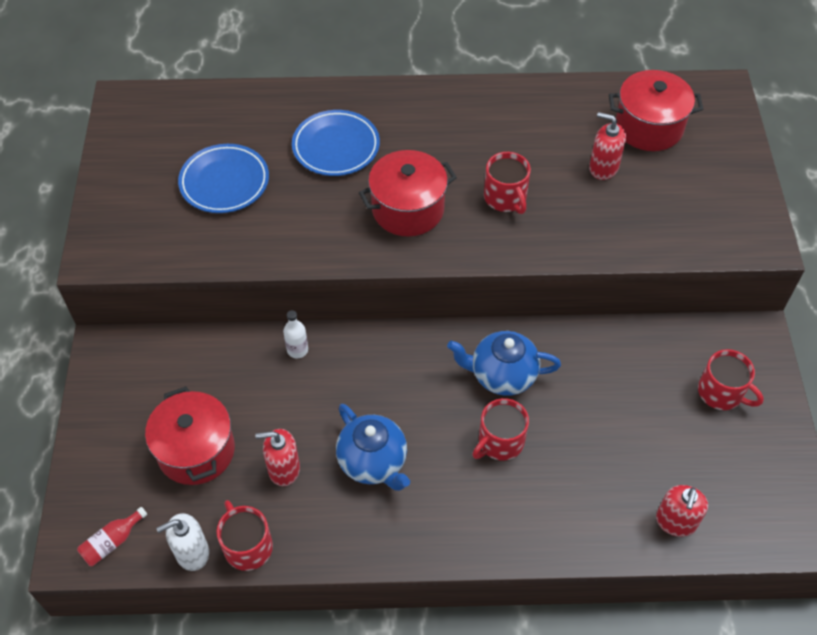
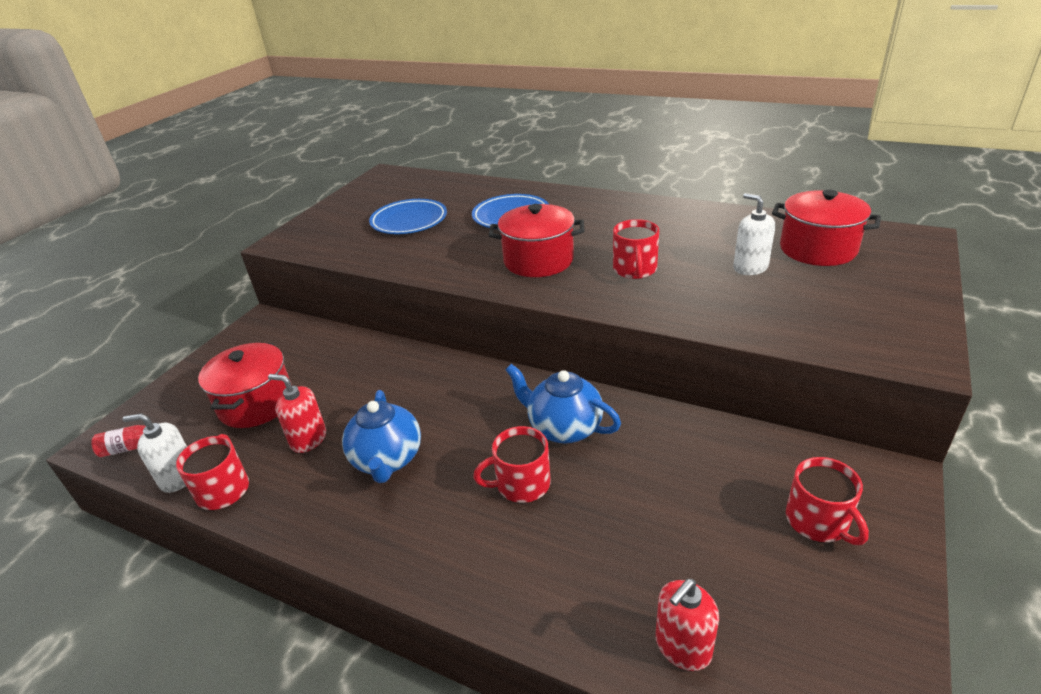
camera: 30 degrees right, 20 degrees down
white bottle [283,310,308,358] -> none
red soap dispenser [589,112,626,180] -> white soap dispenser [733,193,775,275]

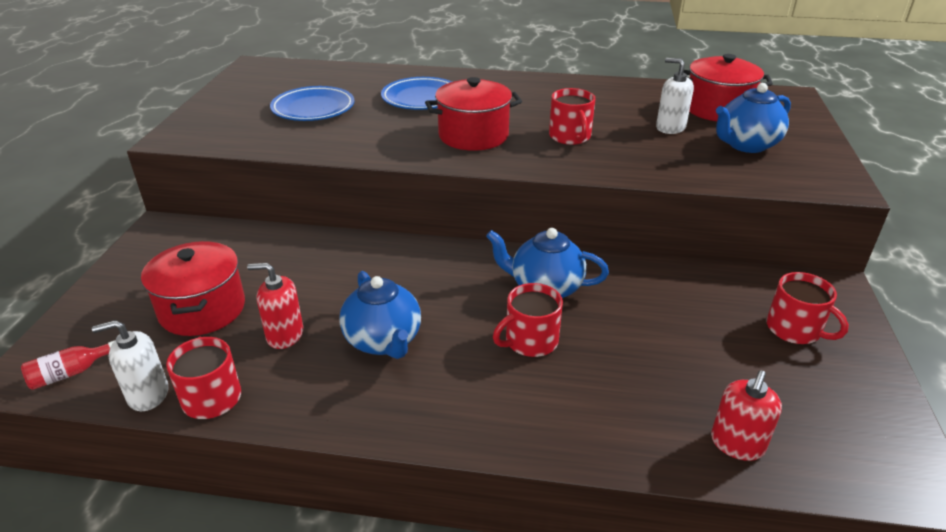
camera: 20 degrees left, 0 degrees up
none -> blue teapot [716,83,791,153]

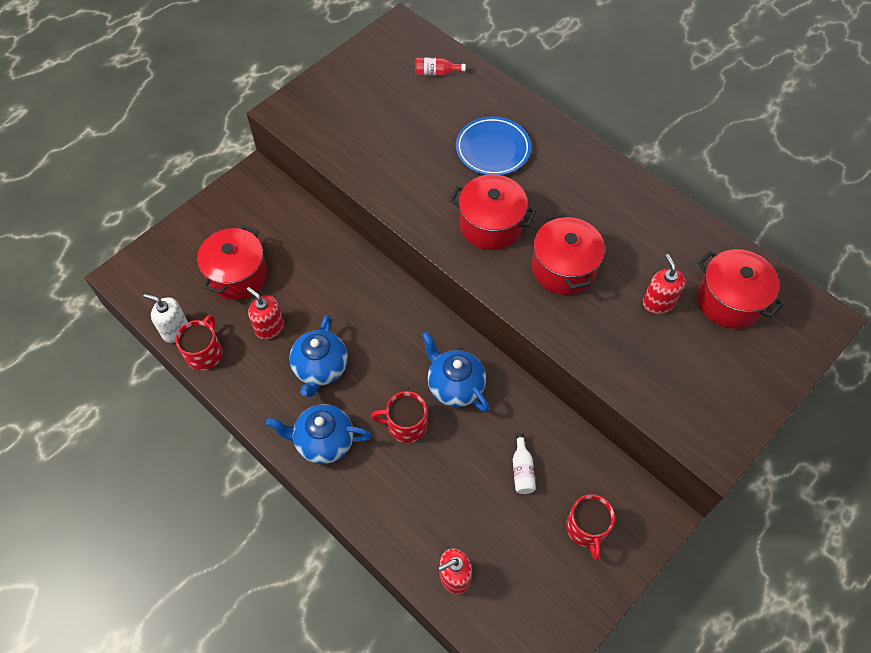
camera: 35 degrees right, 25 degrees up
red bottle [21,341,114,390] -> red bottle moved to [415,57,466,76]
blue plate [270,86,354,121] -> none
red mug [549,88,595,145] -> red pot [532,213,605,295]
white soap dispenser [656,58,694,134] -> red soap dispenser [643,254,685,314]
blue teapot [716,83,791,153] -> blue teapot moved to [266,404,371,464]
none -> white bottle [513,433,536,494]

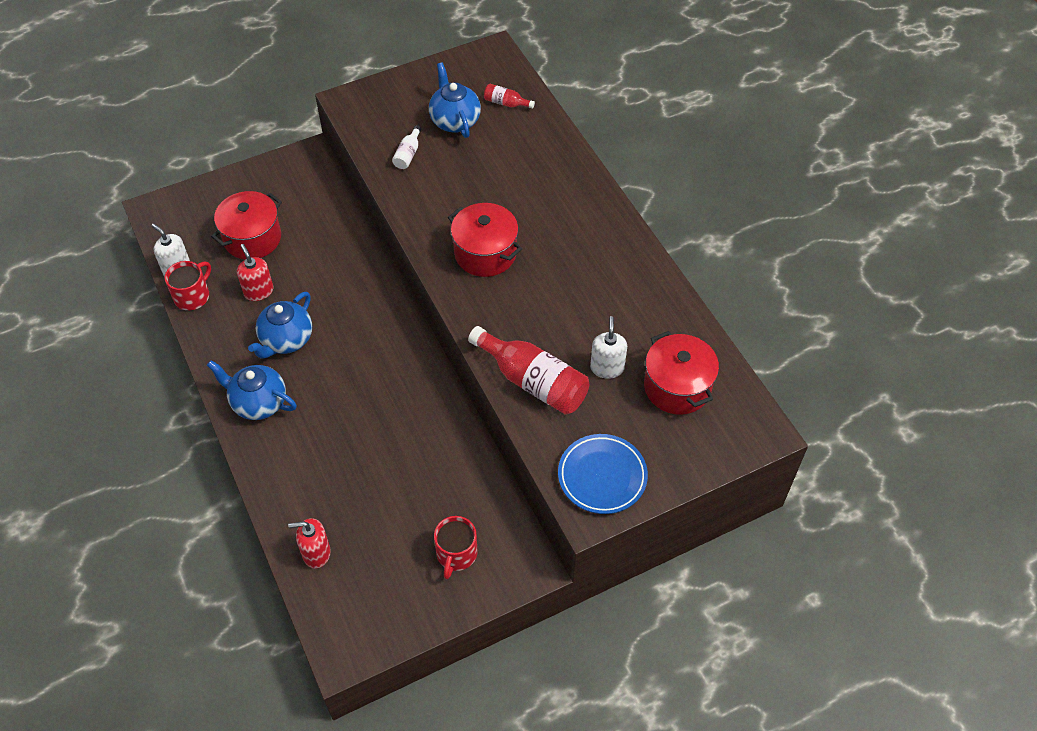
camera: 20 degrees right, 5 degrees down
red mug [371,391,427,443] -> none
blue teapot [422,332,489,412] -> blue teapot moved to [429,62,481,138]
blue plate [456,116,531,175] -> blue plate moved to [558,434,648,514]
white bottle [513,433,536,494] -> white bottle moved to [392,125,421,169]
red pot [532,213,605,295] -> none
red soap dispenser [643,254,685,314] -> white soap dispenser [590,316,627,379]
none -> red bottle [468,326,589,415]

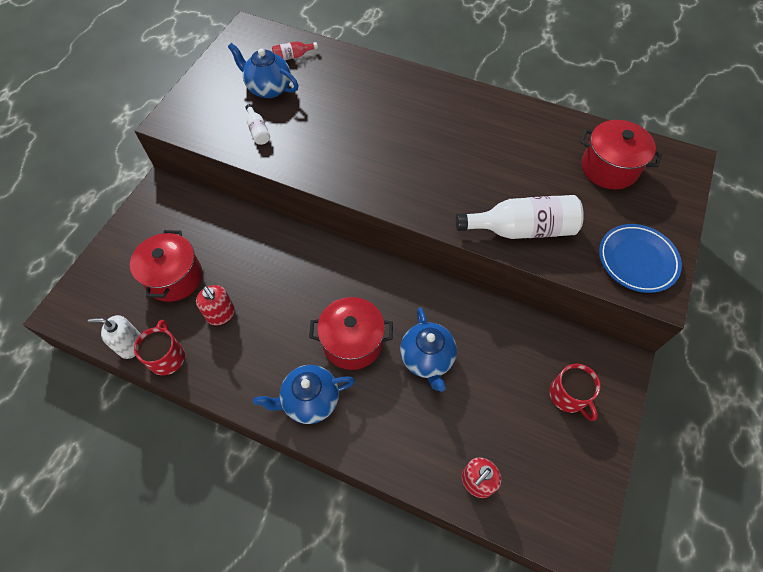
camera: 40 degrees left, 5 degrees up
red soap dispenser [237,244,274,301] -> red soap dispenser turned 150 degrees counterclockwise [196,285,235,325]
blue teapot [248,292,312,359] -> blue teapot moved to [400,307,457,392]
red pot [448,203,522,277] -> red pot moved to [309,297,393,370]
red bottle [468,326,589,415] -> white bottle [456,195,584,239]
white soap dispenser [590,316,627,379] -> none

